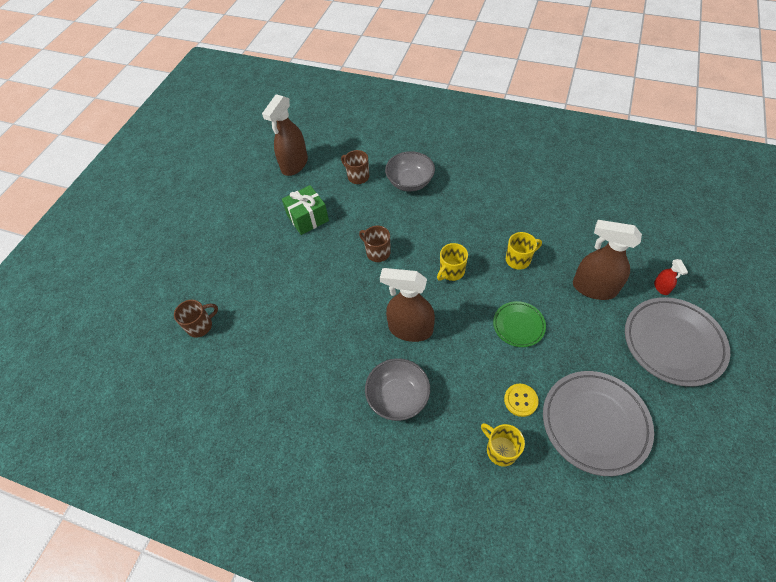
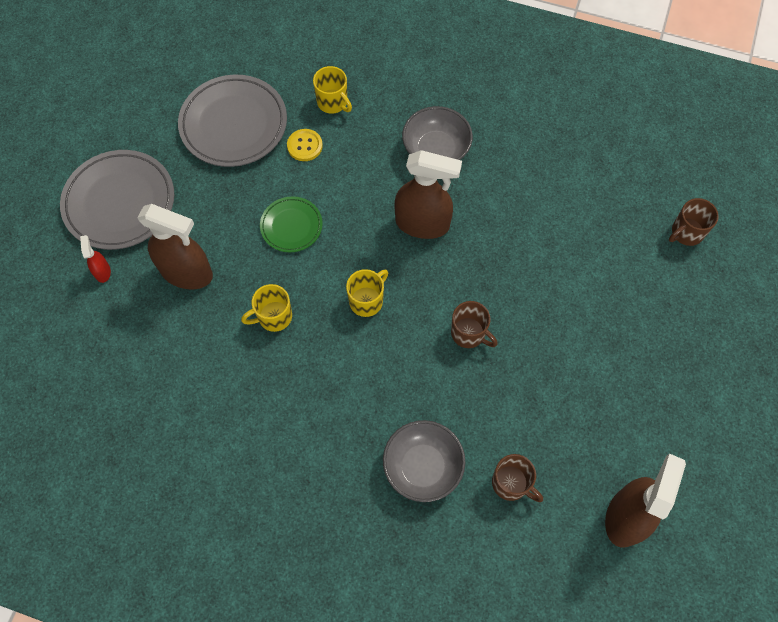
camera: 175 degrees right, 10 degrees up
green gift [282,185,329,235] -> none

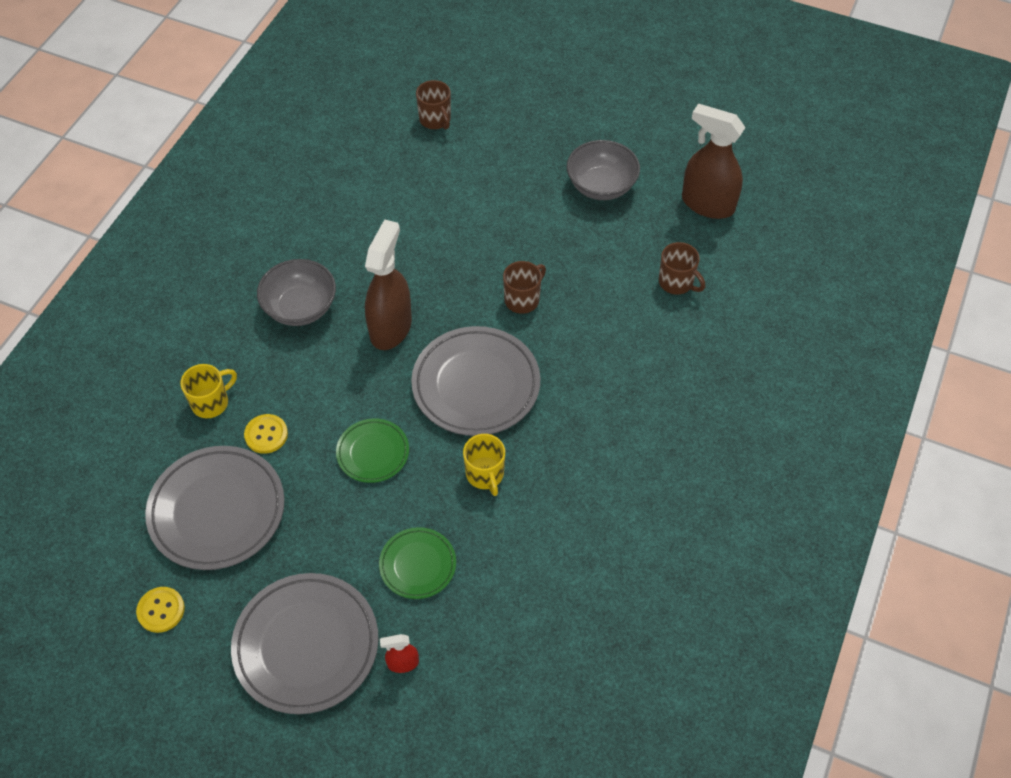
camera: 85 degrees left, 10 degrees down
brown spray bottle [137,204,213,290] -> green plate [379,527,456,599]
yellow mug [346,269,388,317] -> grey plate [411,326,540,436]
grey bowl [383,420,465,502] -> grey bowl moved to [567,140,640,200]
brown mug [492,454,543,502] -> brown mug turned 90 degrees clockwise [658,242,705,295]
none -> yellow button [136,587,185,633]

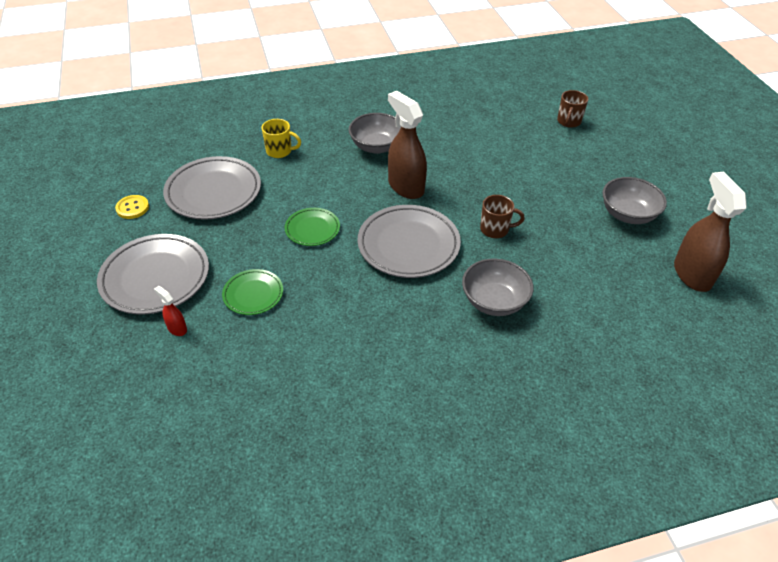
camera: 50 degrees right, 10 degrees down
yellow button [244,414,288,454] -> none
brown spray bottle [365,219,412,350] -> brown spray bottle turned 105 degrees counterclockwise [388,91,427,199]
yellow mug [463,434,505,496] -> none
brown mug [658,242,705,295] -> none
none -> grey bowl [462,258,534,316]

